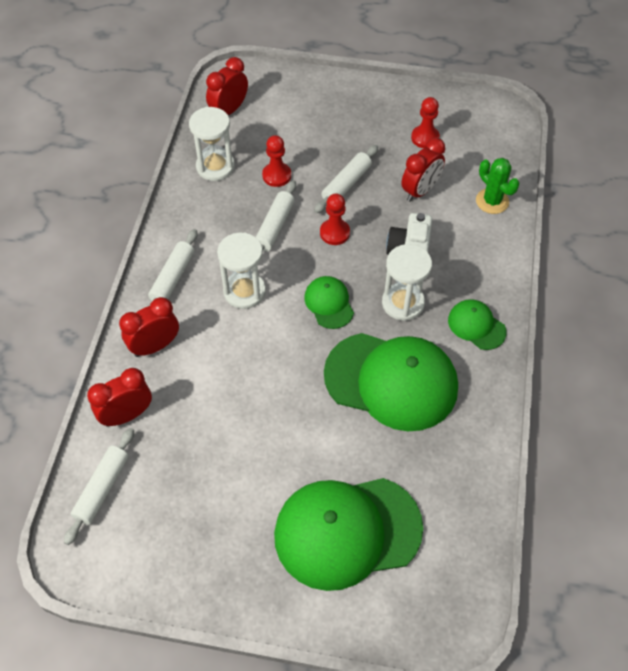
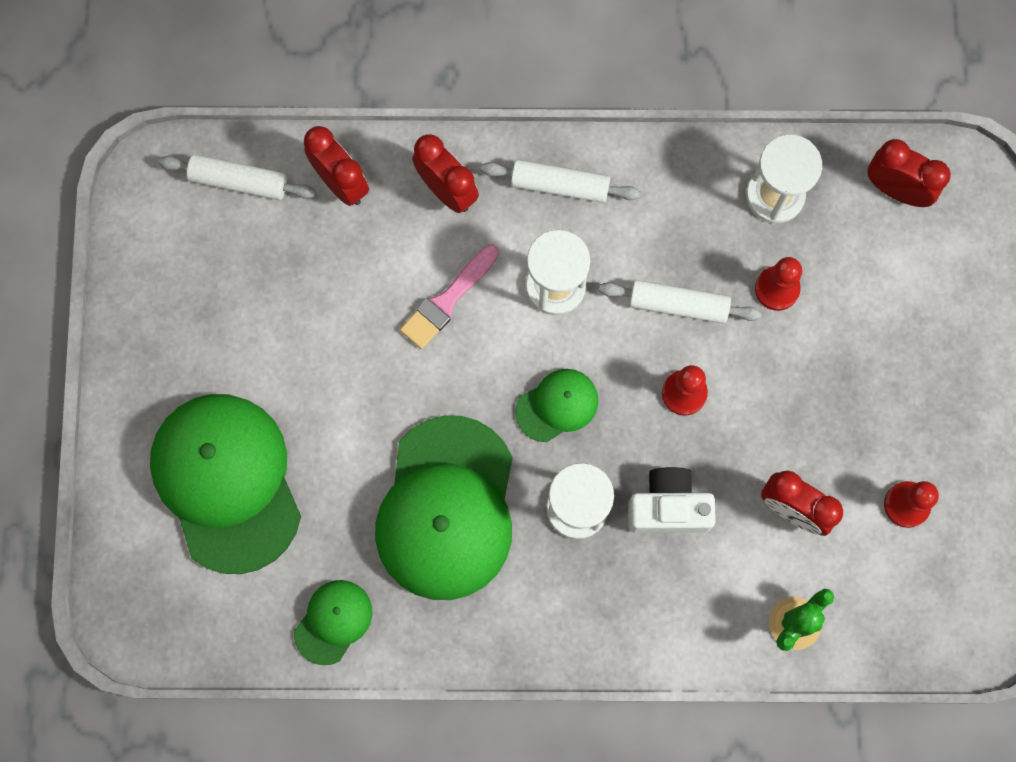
camera: 80 degrees right, 20 degrees up
white rolling pin [314,145,378,213] -> none
green cap [448,299,507,350] -> green cap moved to [294,580,373,665]
none -> pink brush [400,244,499,349]

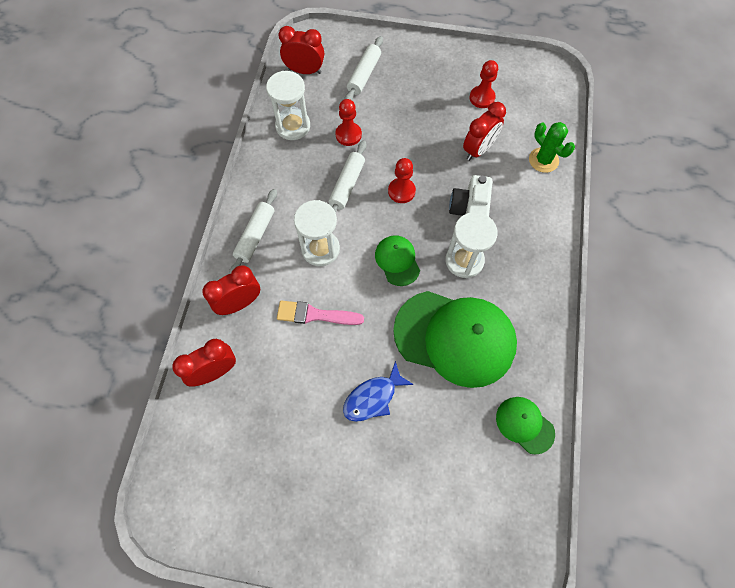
camera: 80 degrees left, 10 degrees down
green cap [150,394,301,574] -> none
white rolling pin [158,154,316,200] -> white rolling pin moved to [344,36,383,100]
pink brush [400,244,499,349] -> pink brush turned 135 degrees clockwise [277,301,364,325]
red clock [867,139,951,207] -> red clock turned 60 degrees clockwise [278,26,324,74]
none -> blue fish [343,361,414,422]

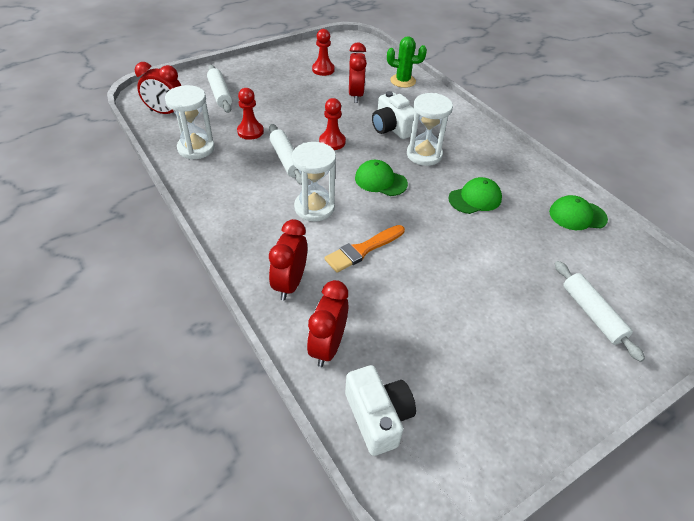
camera: 45 degrees left, 20 degrees down
white rolling pin [229,189,277,274] -> white rolling pin moved to [555,261,645,362]
pink brush [277,301,364,325] -> orange brush [324,225,405,273]
red clock [278,26,324,74] -> red clock turned 135 degrees counterclockwise [135,62,182,114]
blue fish [343,361,414,422] -> none
green cap [393,291,517,388] -> green cap [448,177,502,214], size x0.47
none -> white camera [345,365,416,456]

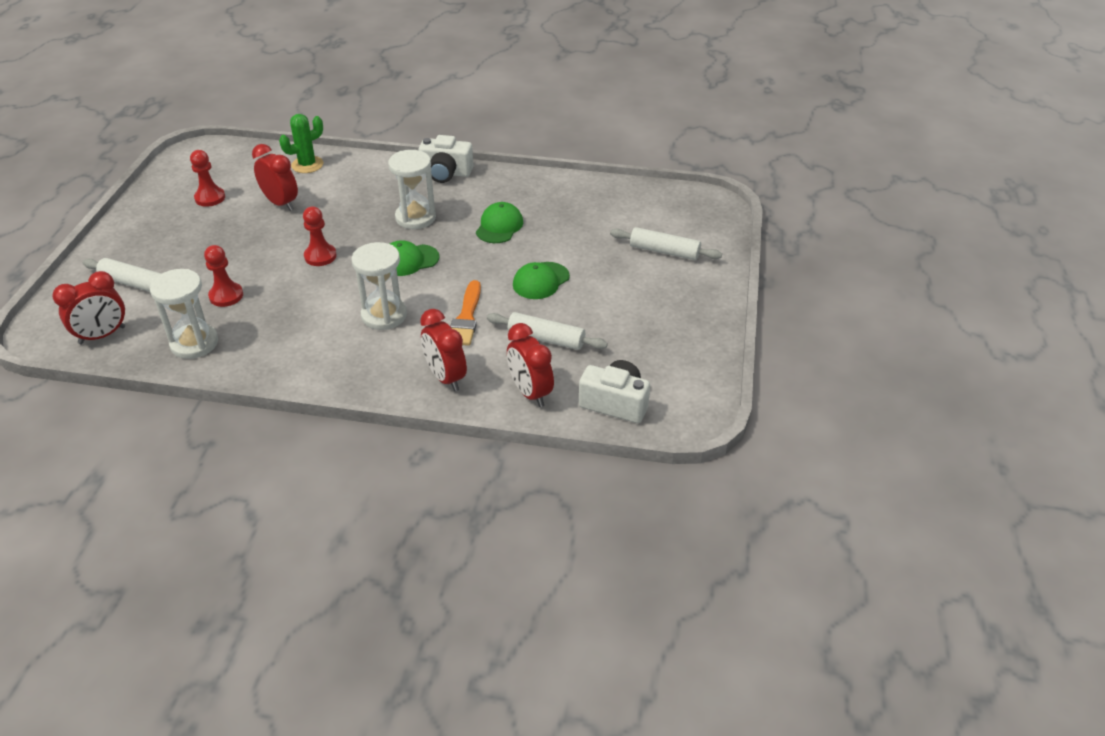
camera: 45 degrees left, 5 degrees down
white rolling pin [269,124,302,185] -> white rolling pin moved to [487,312,608,350]
white camera [372,91,418,139] -> white camera moved to [419,135,474,183]
green cap [549,195,608,230] -> green cap moved to [513,262,570,299]

